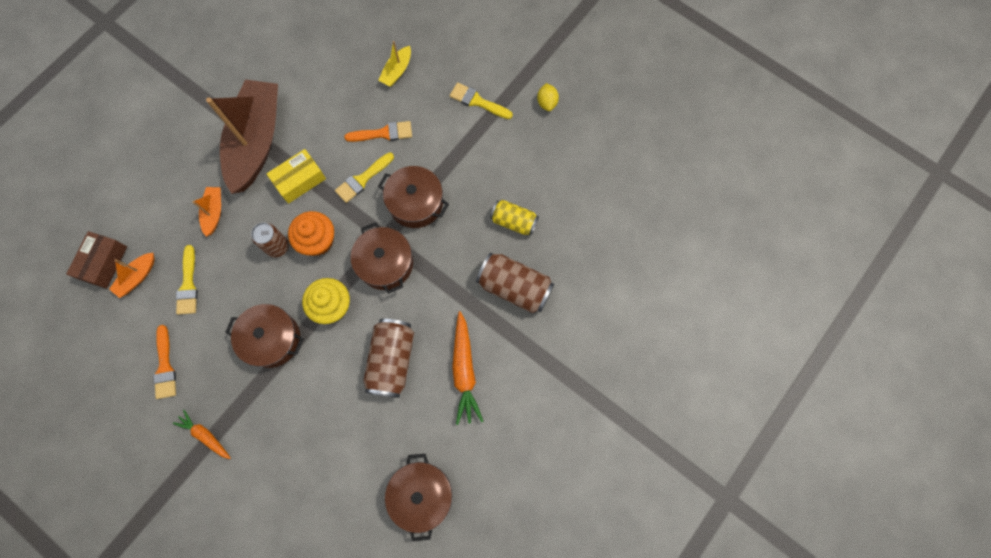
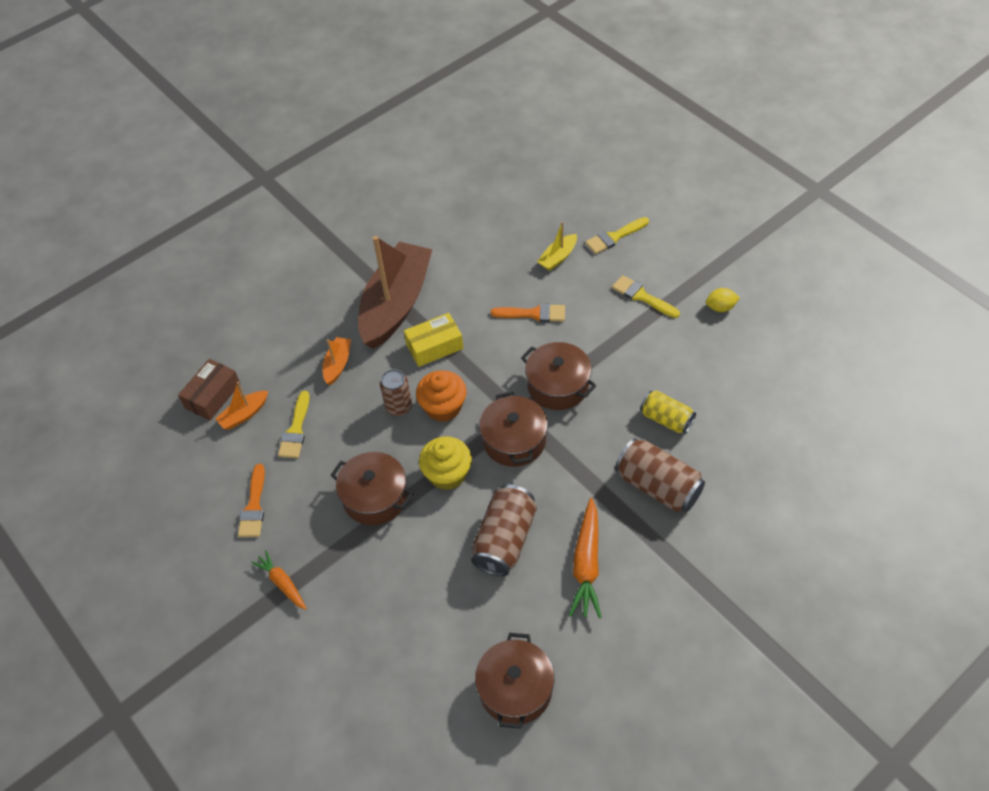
camera: 15 degrees right, 20 degrees down
yellow brush [335,153,394,203] -> yellow brush moved to [585,217,649,254]
yellow lemon [537,83,559,111] -> yellow lemon turned 75 degrees clockwise [706,288,740,312]

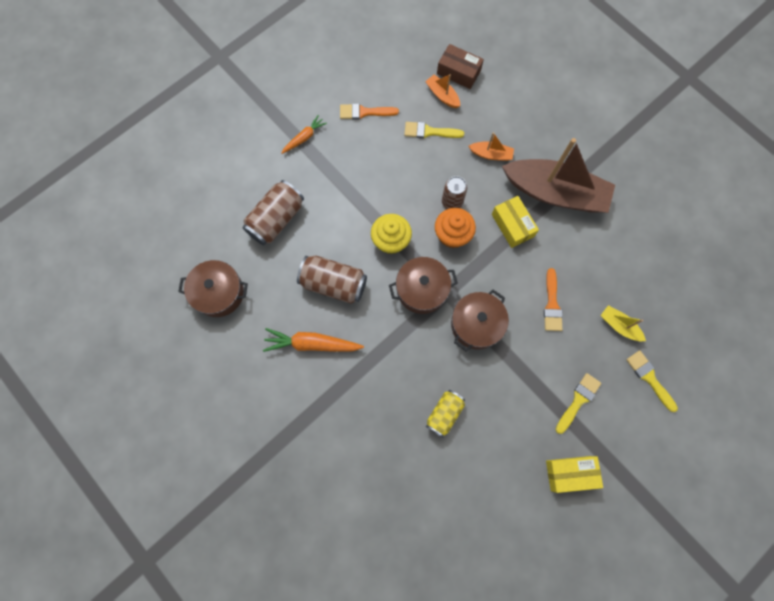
camera: 85 degrees right, 20 degrees up
brown pot [331,452,413,525] -> none
brown can [615,438,705,512] -> brown can moved to [242,180,304,245]
yellow lemon [706,288,740,312] -> yellow box [546,456,603,493]

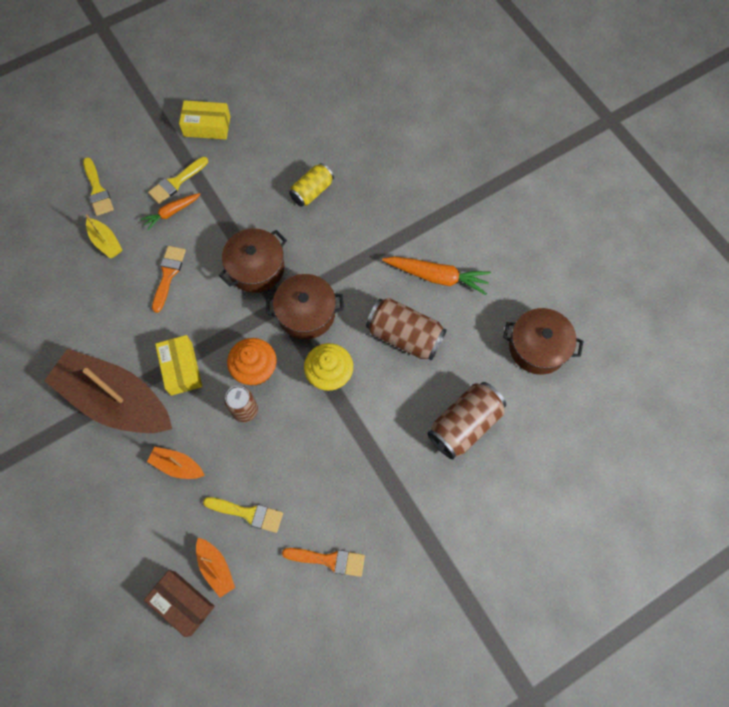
camera: 170 degrees left, 5 degrees down
orange carrot [282,115,327,154] -> orange carrot moved to [141,193,200,230]

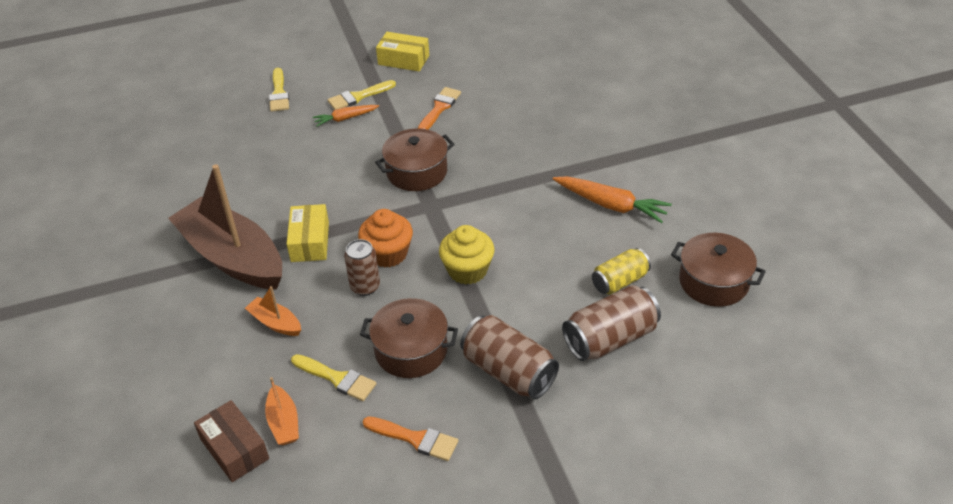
camera: 15 degrees right, 25 degrees down
yellow boat [86,214,122,258] -> none
orange brush [152,246,186,313] -> orange brush moved to [418,87,461,130]
brown pot [266,274,344,339] -> brown pot moved to [360,298,458,378]
yellow can [289,163,334,207] -> yellow can moved to [592,248,651,295]
brown can [366,298,447,361] -> brown can moved to [460,315,559,399]

